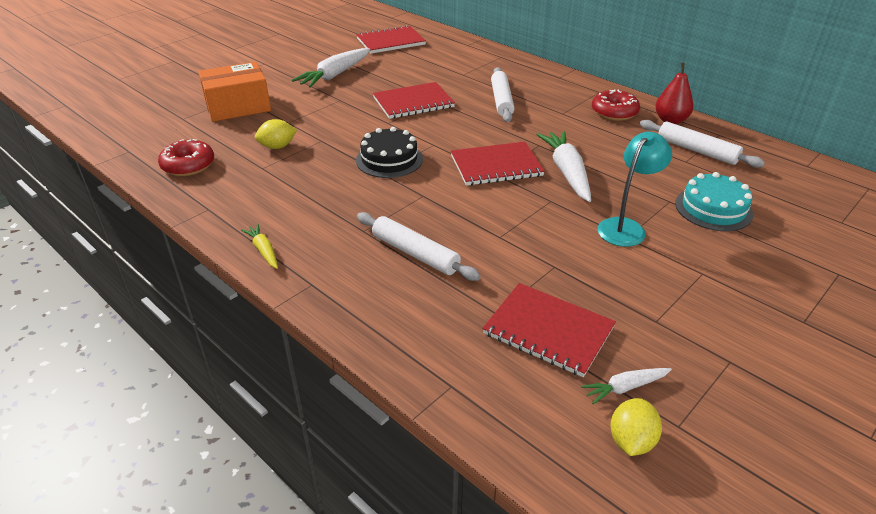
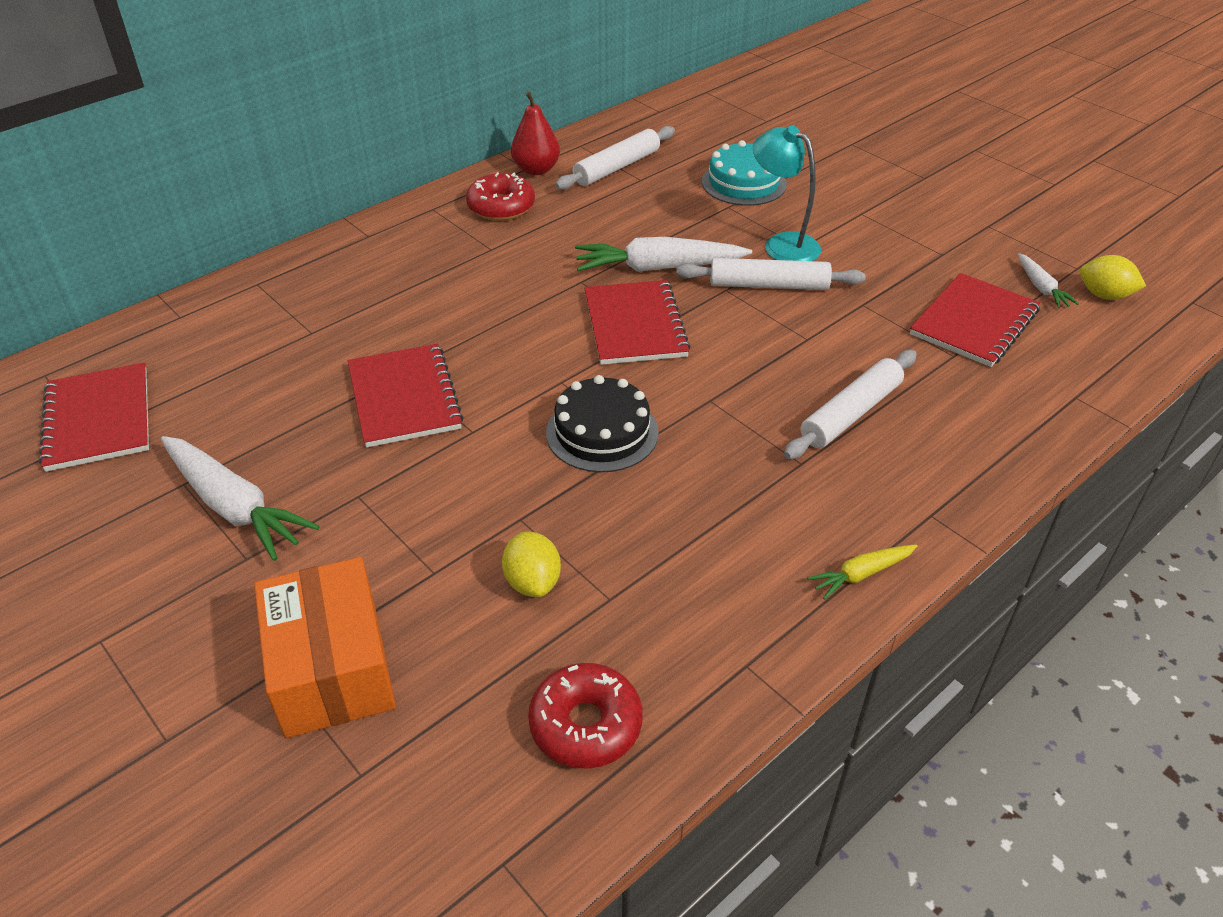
camera: 85 degrees left, 5 degrees up
white rolling pin [491,67,515,122] -> white rolling pin moved to [676,258,866,290]

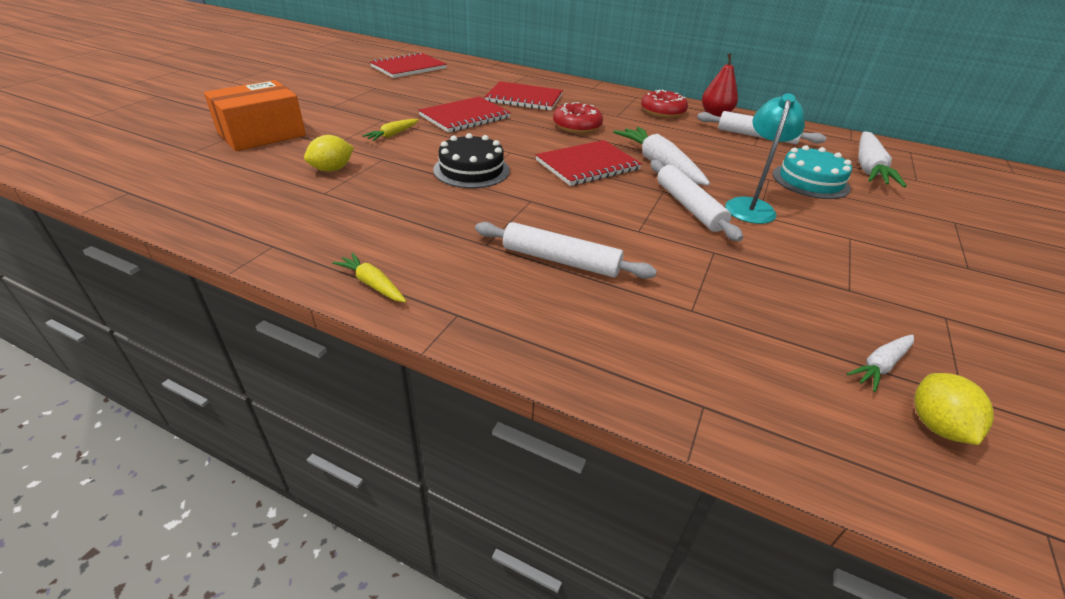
camera: 65 degrees right, 5 degrees down
white carrot [161,436,320,561] -> white carrot moved to [858,131,907,187]
red donut [528,663,643,769] -> red donut moved to [553,102,603,133]
red notebook [910,273,1040,367] -> red notebook moved to [485,81,563,111]
none -> yellow carrot [362,119,419,141]

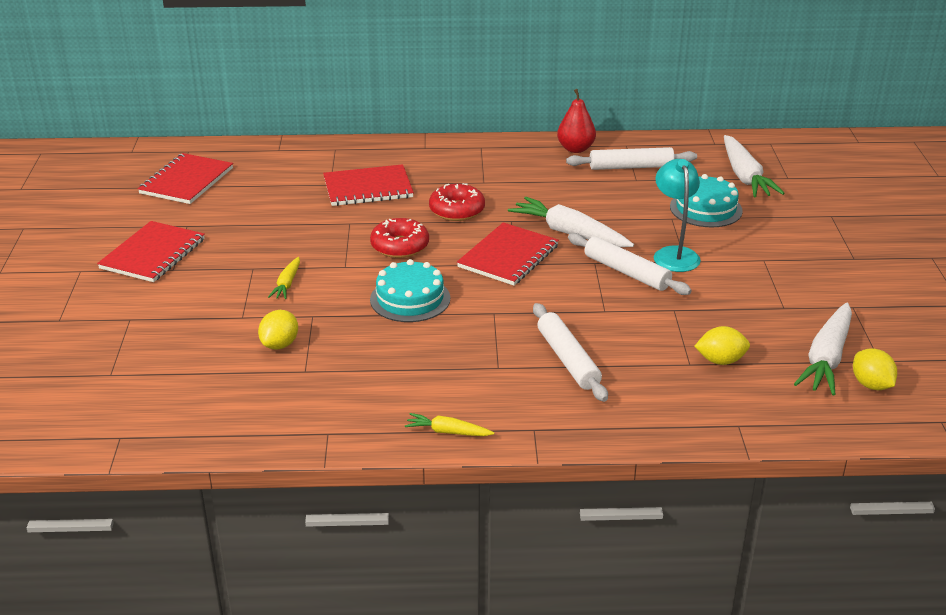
camera: 25 degrees left, 5 degrees down
orange box [204,80,306,151] -> none
red notebook [418,97,511,133] -> red notebook moved to [97,221,205,282]
black cake [433,133,510,188] -> turquoise cake [370,259,450,322]
white rolling pin [475,222,657,279] -> white rolling pin turned 75 degrees clockwise [533,303,608,402]
red donut [641,90,688,118] -> red donut moved to [370,218,429,258]
white carrot [847,335,914,392] -> white carrot [794,303,852,396], size x1.93
none -> yellow lemon [694,326,750,365]

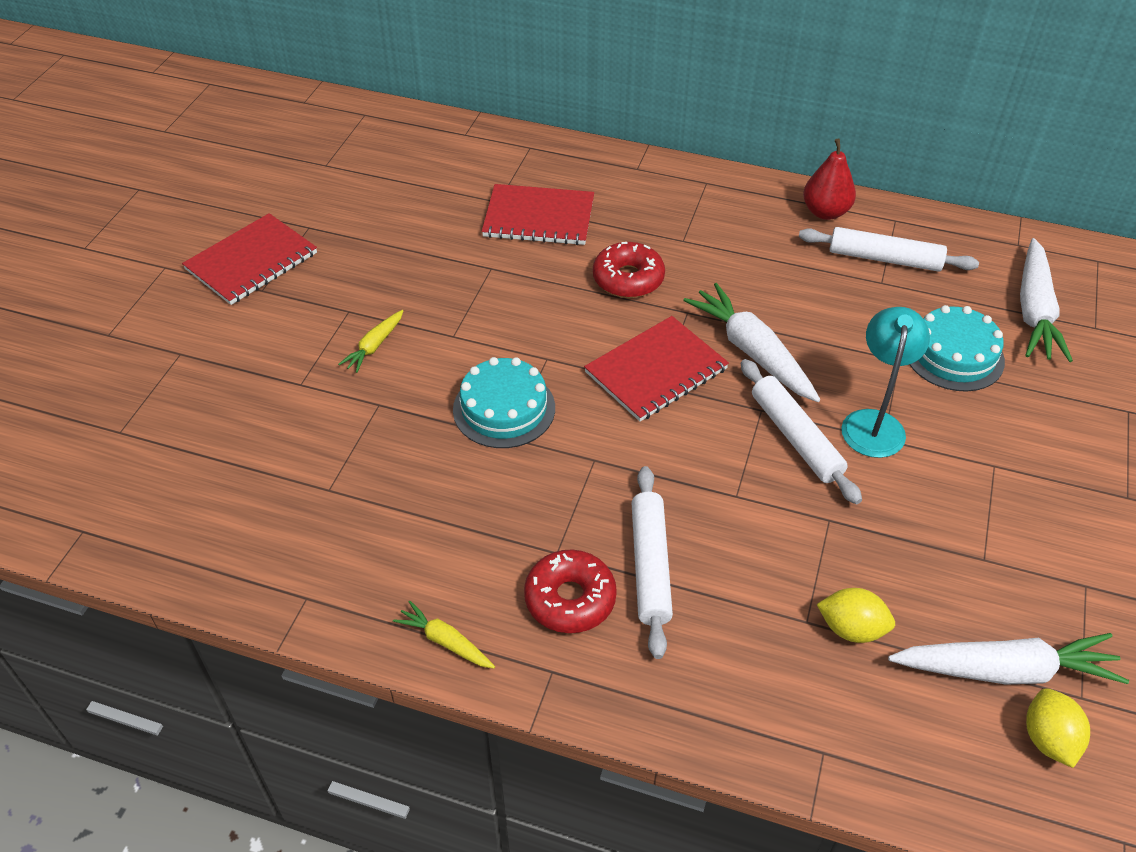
camera: 20 degrees right, 15 degrees up
red notebook [138,153,233,204] -> none
yellow lemon [258,310,298,350] -> none
red donut [370,218,429,258] -> red donut moved to [524,549,617,633]
white carrot [794,303,852,396] -> white carrot turned 135 degrees counterclockwise [888,633,1129,685]

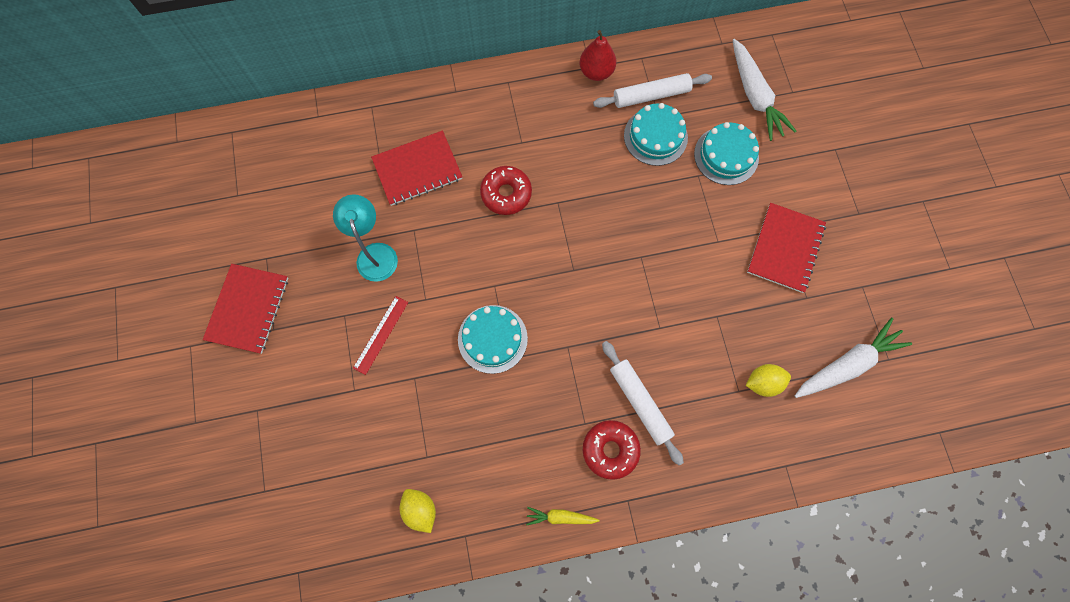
camera: 30 degrees left, 25 degrees up
yellow carrot [338,310,403,373] -> red ruler [353,296,408,375]
red notebook [584,316,729,422] -> red notebook moved to [747,203,826,293]
white carrot [683,283,820,402] -> none
white rolling pin [741,359,862,504] -> none
turquoise lamp [842,307,930,458] -> turquoise lamp moved to [333,194,398,282]
yellow lemon [1026,688,1090,768] -> yellow lemon moved to [400,489,436,533]
none -> turquoise cake [624,103,688,166]

